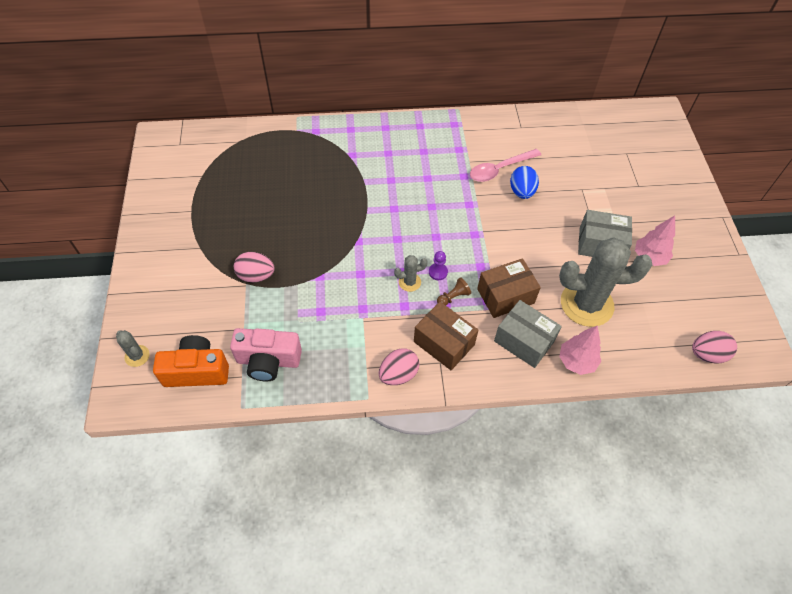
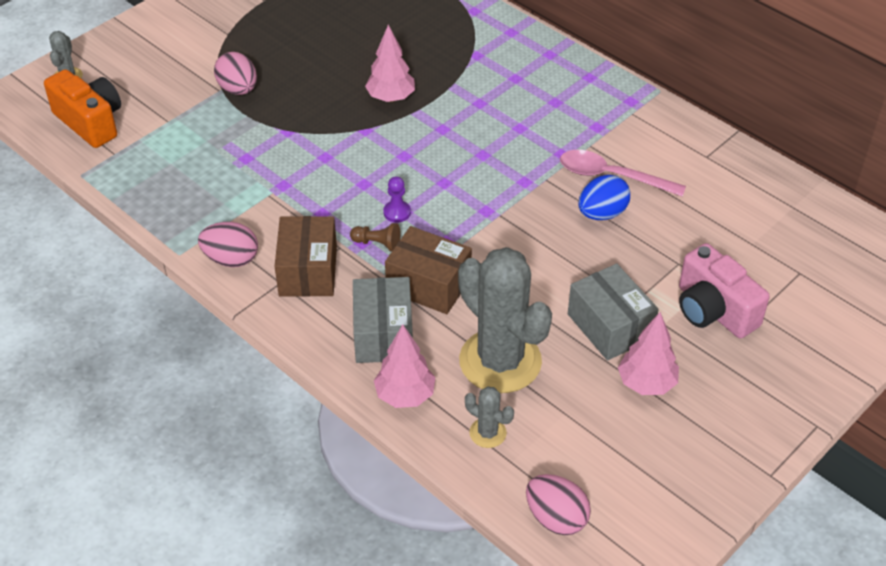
camera: 50 degrees right, 10 degrees down
pink camera [230,328,302,381] -> pink camera moved to [679,243,770,338]
grey cactus [394,255,428,292] -> grey cactus moved to [465,386,514,448]
none -> pink tree [365,25,415,102]

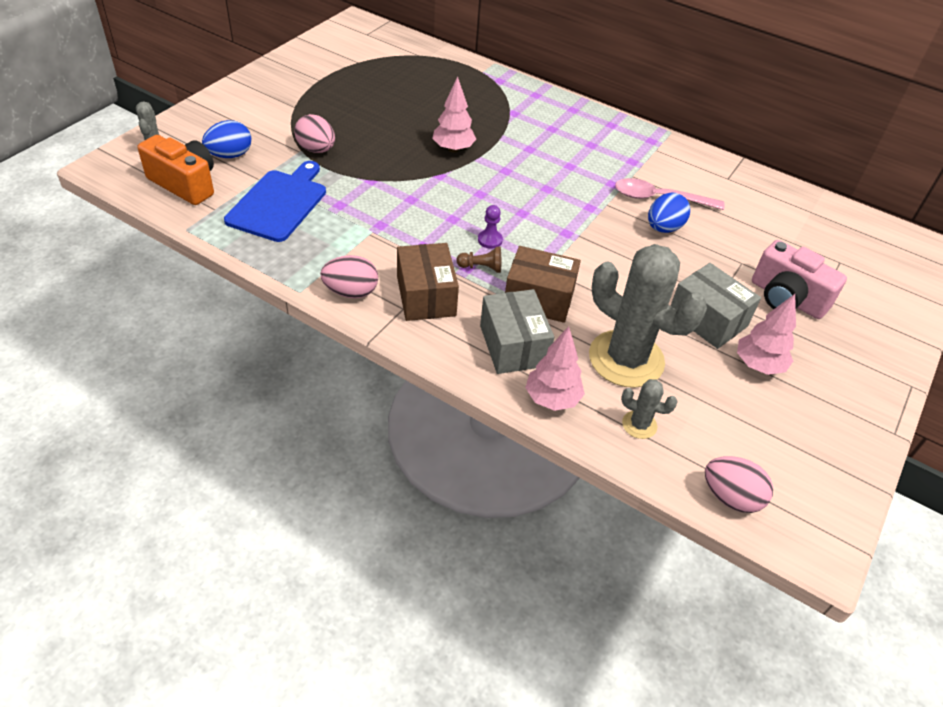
camera: 15 degrees left, 0 degrees up
none -> blue egg [202,120,251,158]
none -> blue cutting board [224,161,326,242]

